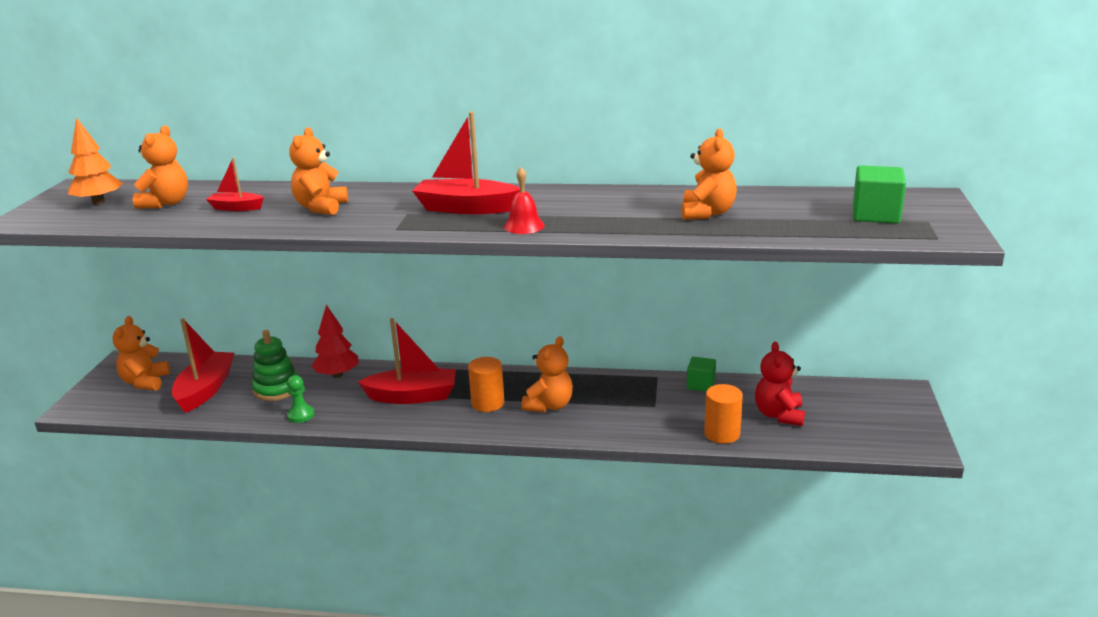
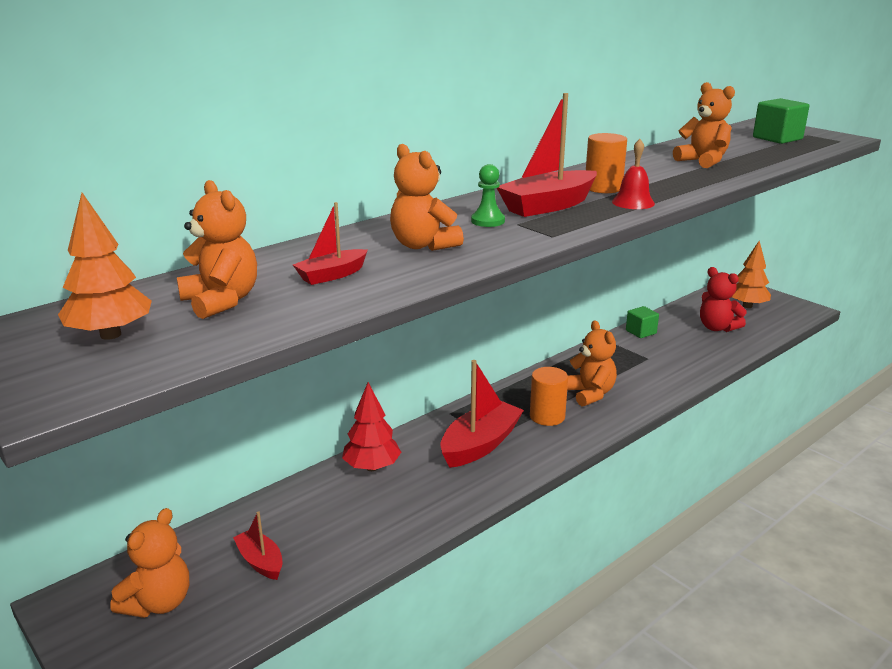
camera: 50 degrees left, 0 degrees up
orange teddy bear [112,316,170,391] -> orange teddy bear turned 105 degrees counterclockwise [110,508,189,618]
red boat [172,318,234,413] -> red boat [233,511,282,580], size x0.55
green stacking toy [252,330,297,401] -> none
green pawn [287,375,314,423] -> green pawn moved to [471,164,505,227]
orange cylinder [704,384,743,444] -> orange cylinder moved to [586,133,627,193]
none -> orange tree [732,241,771,308]

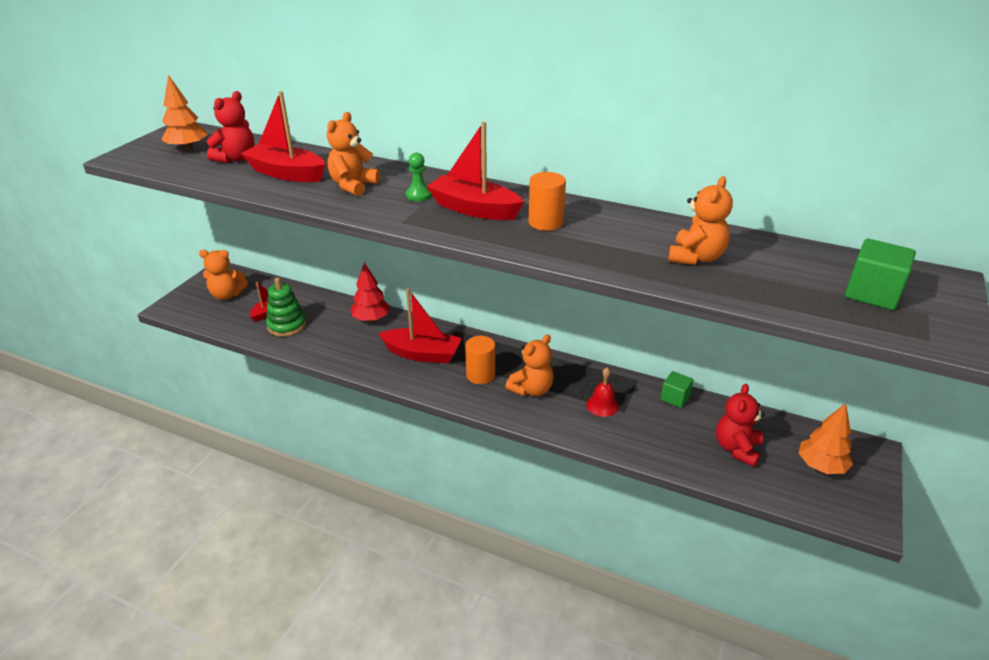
camera: 65 degrees right, 10 degrees up
orange teddy bear [177,180,257,319] -> red teddy bear [207,91,254,163]
red boat [293,202,368,285] -> red boat [241,91,325,182], size x1.83
red bell [612,139,655,209] -> red bell moved to [586,368,619,417]
none -> green stacking toy [266,278,306,337]

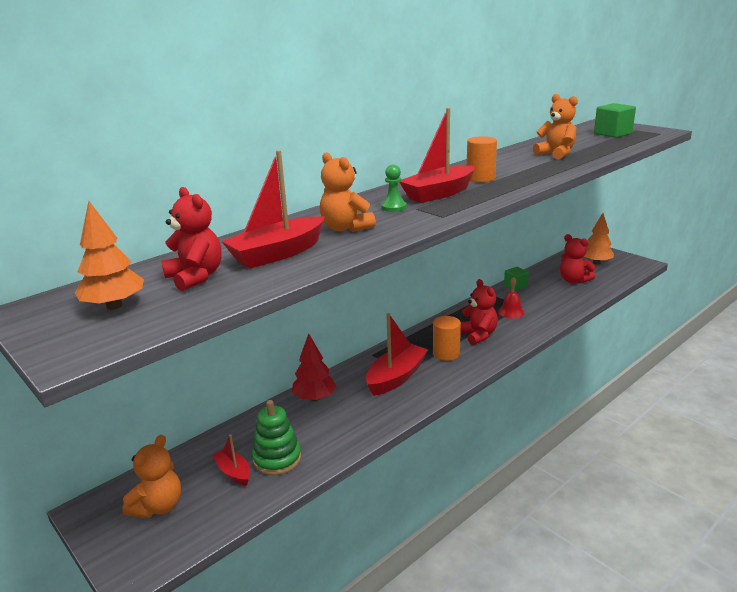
camera: 65 degrees left, 10 degrees down
orange teddy bear [505,334,553,396] -> red teddy bear [461,279,498,345]

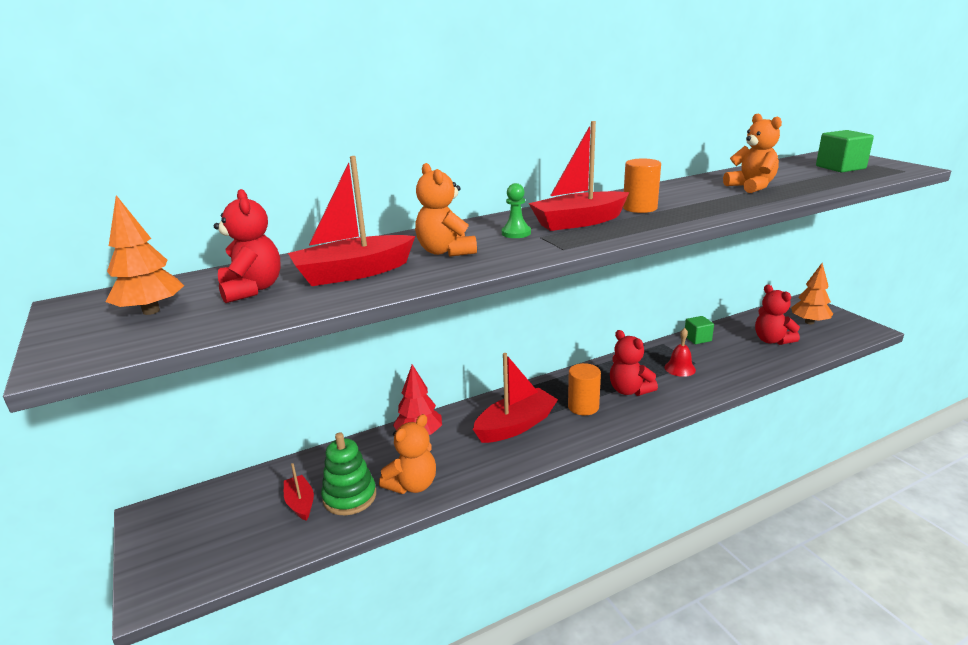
camera: 15 degrees right, 0 degrees up
orange teddy bear [122,435,181,518] -> orange teddy bear moved to [379,414,436,494]
red teddy bear [461,279,498,345] -> red teddy bear turned 150 degrees clockwise [610,330,658,396]

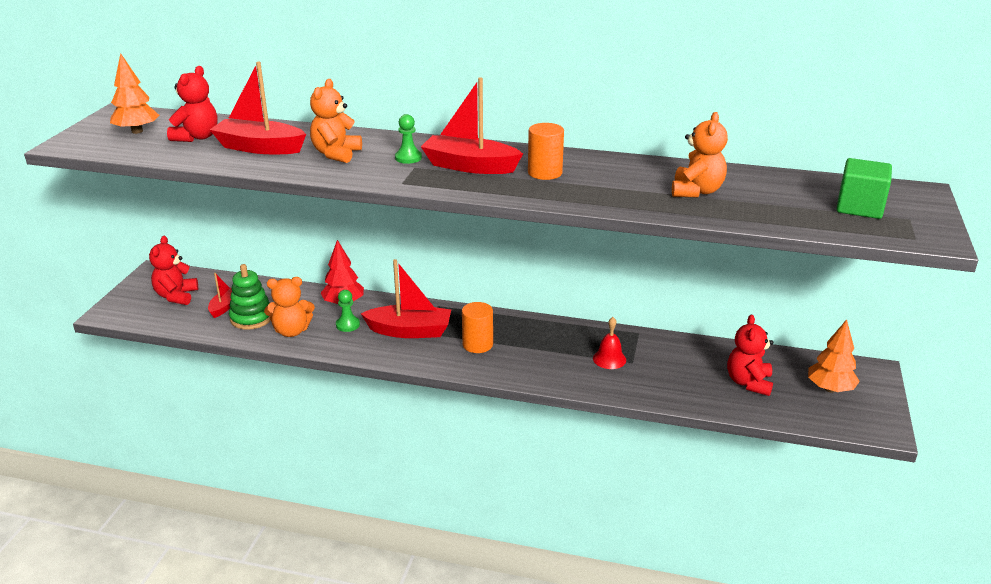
camera: 40 degrees right, 5 degrees up
red teddy bear [610,330,658,396] -> red teddy bear moved to [149,236,198,305]
green cube [685,316,714,344] -> none
none -> green pawn [336,290,360,332]

